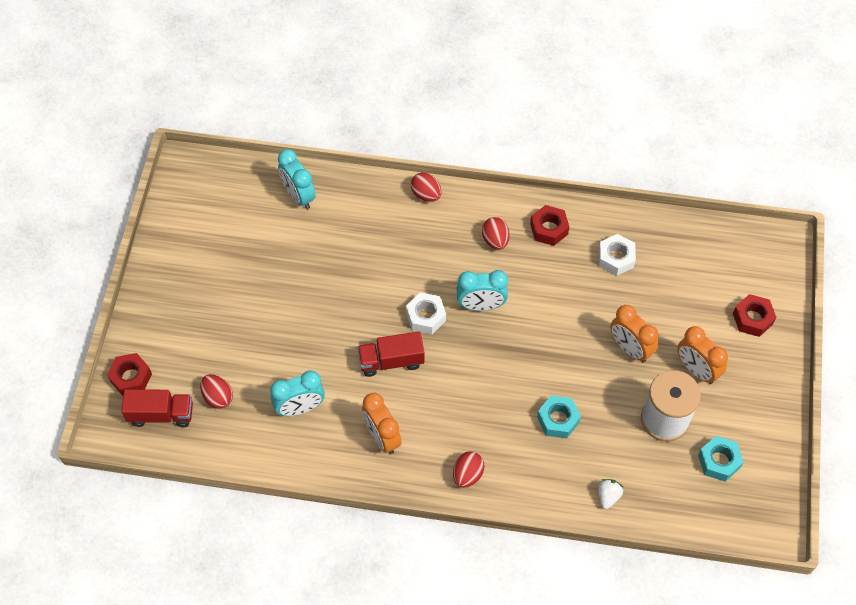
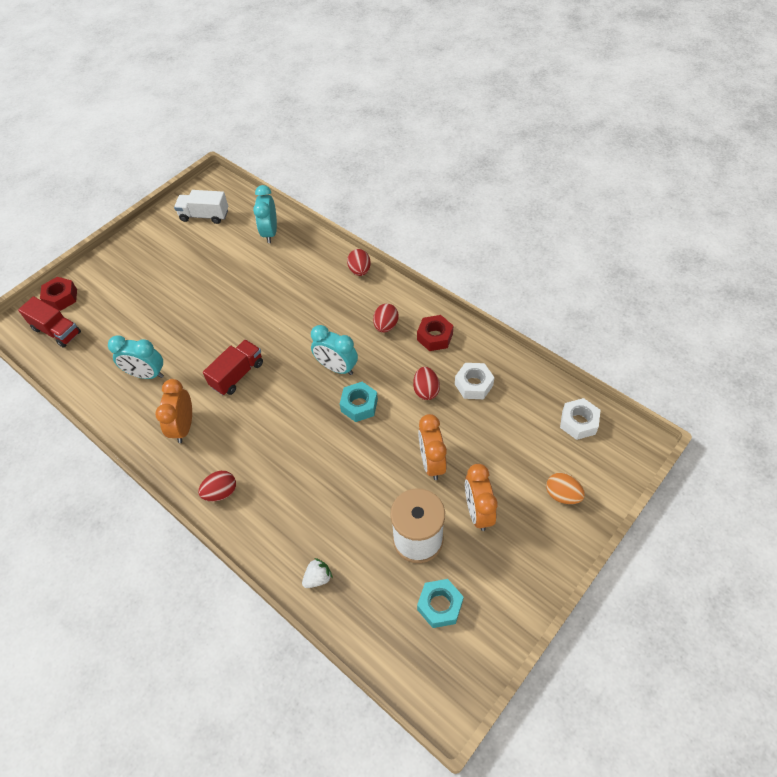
camera: 35 degrees right, 5 degrees down
red egg [200,374,233,409] -> red egg moved to [413,367,440,400]
red truck [358,331,425,377] -> red truck turned 105 degrees clockwise [203,339,263,395]
white nut [406,292,446,334] -> white nut moved to [560,398,601,440]
turquoise nut [537,395,581,438] -> turquoise nut moved to [340,382,378,422]
red nut [733,294,777,337] -> orange egg [546,473,585,504]
none -> white truck [174,190,228,224]

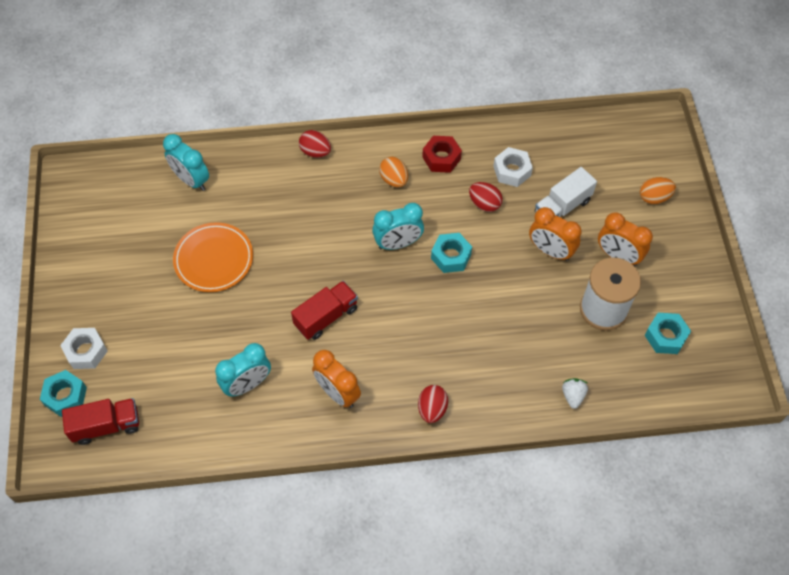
camera: 50 degrees left, 5 degrees up
red nut [40,277,77,311] -> turquoise nut [40,370,87,417]
white truck [174,190,228,224] -> white truck moved to [535,167,597,217]
red truck [203,339,263,395] -> red truck turned 60 degrees clockwise [291,281,358,340]
red egg [373,304,399,333] -> orange egg [379,157,408,187]
white nut [560,398,601,440] -> white nut moved to [60,328,108,369]
none -> orange plate [173,222,253,292]

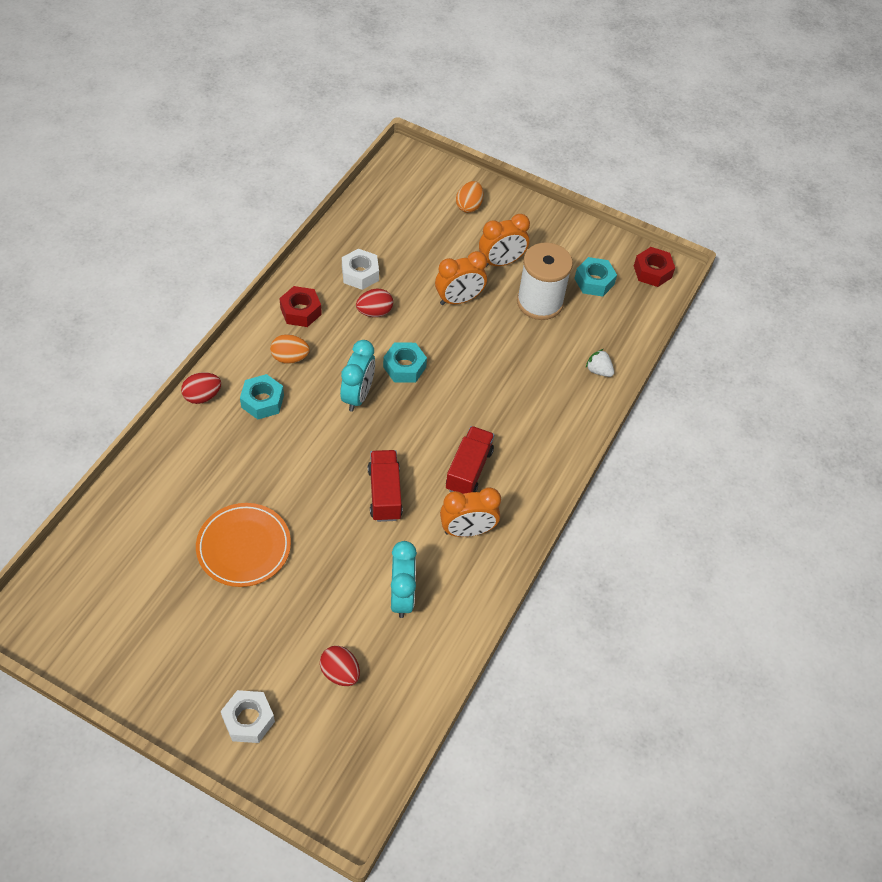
camera: 60 degrees left, 5 degrees down
turquoise nut [40,370,87,417] -> turquoise nut moved to [240,374,284,419]
red truck [62,398,139,445] -> red truck moved to [446,426,494,494]
turquoise clock [163,134,209,191] -> none
red egg [418,385,448,423] -> red egg moved to [320,646,360,686]
white truck [535,167,597,217] -> none
none -> red nut [634,247,675,287]

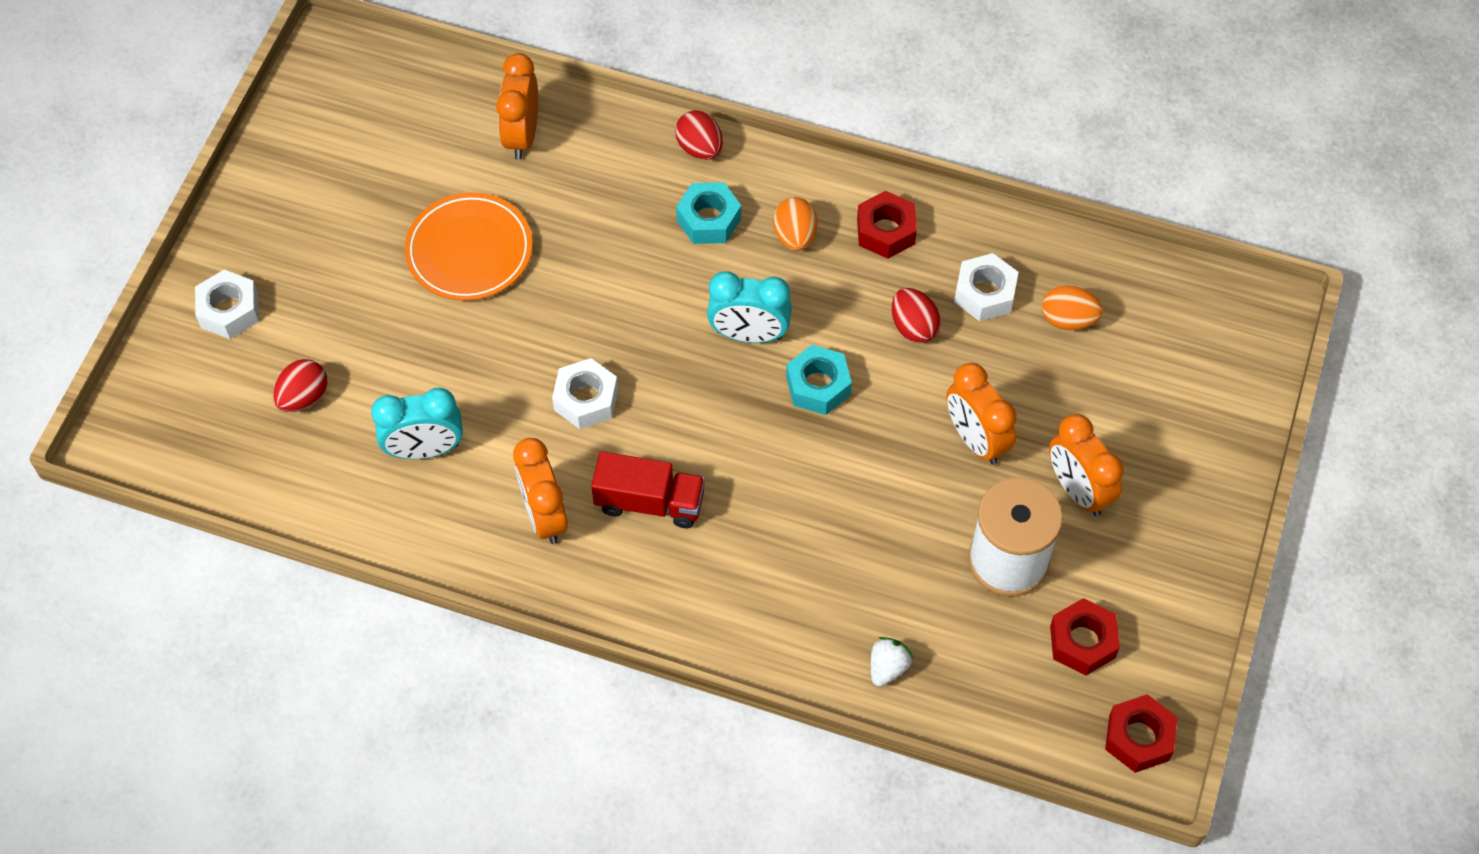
camera: 85 degrees right, 5 degrees up
red truck [368,450,403,522] -> white nut [552,358,618,429]
orange egg [456,181,484,213] -> orange egg moved to [1042,285,1103,330]
turquoise nut [574,257,617,297] -> red nut [1050,598,1120,675]
none -> orange clock [496,53,538,160]

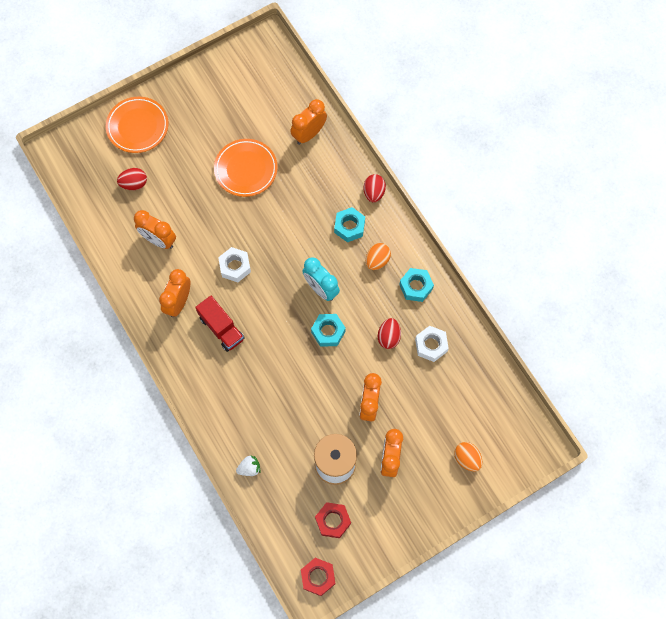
camera: 40 degrees right, 10 degrees up
white nut [195,270,259,339] -> orange plate [106,97,168,153]
turquoise clock [371,388,463,459] -> orange clock [134,210,176,249]
red nut [857,191,917,259] -> turquoise nut [399,268,434,302]
orange egg [1042,285,1103,330] -> orange egg moved to [454,442,482,471]

